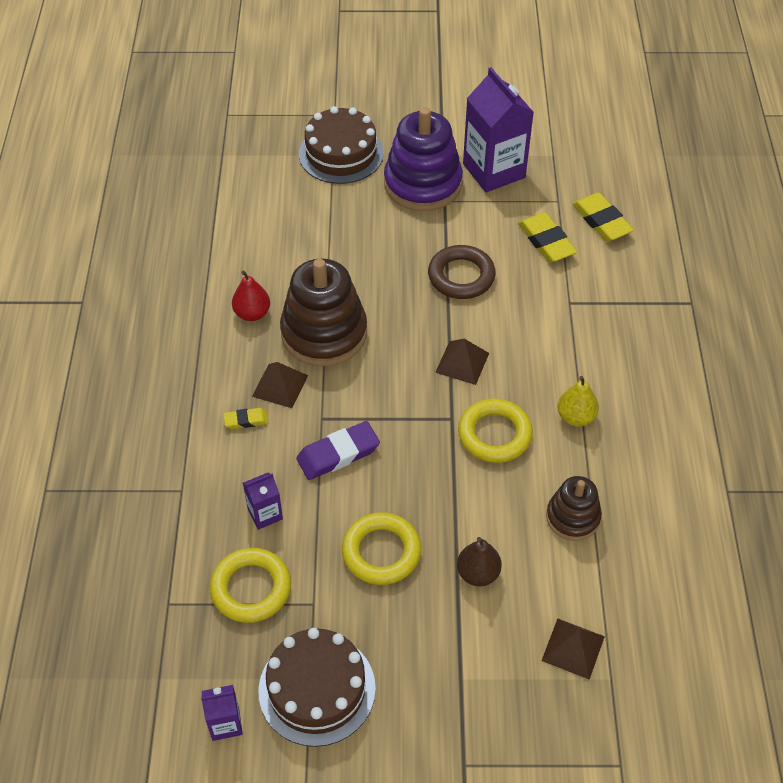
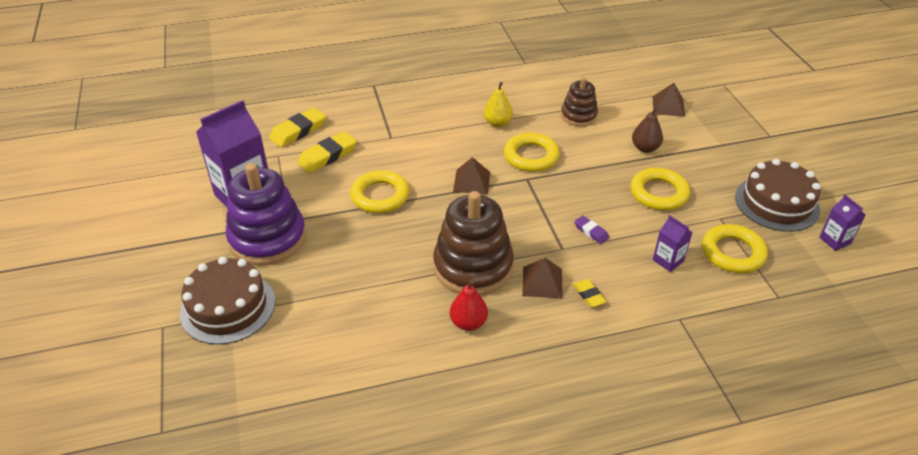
camera: 105 degrees left, 10 degrees down
purple eraser [296,421,380,480] -> purple eraser [574,216,609,244], size x0.55
brown ring [428,245,496,299] -> yellow ring [350,170,409,213]

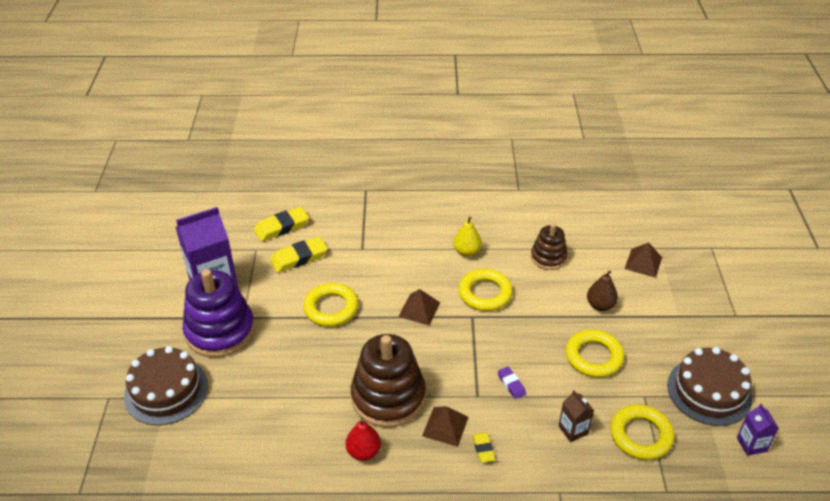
camera: 15 degrees right, 0 degrees up
purple carton [653,215,693,272] -> brown carton [559,390,594,442]

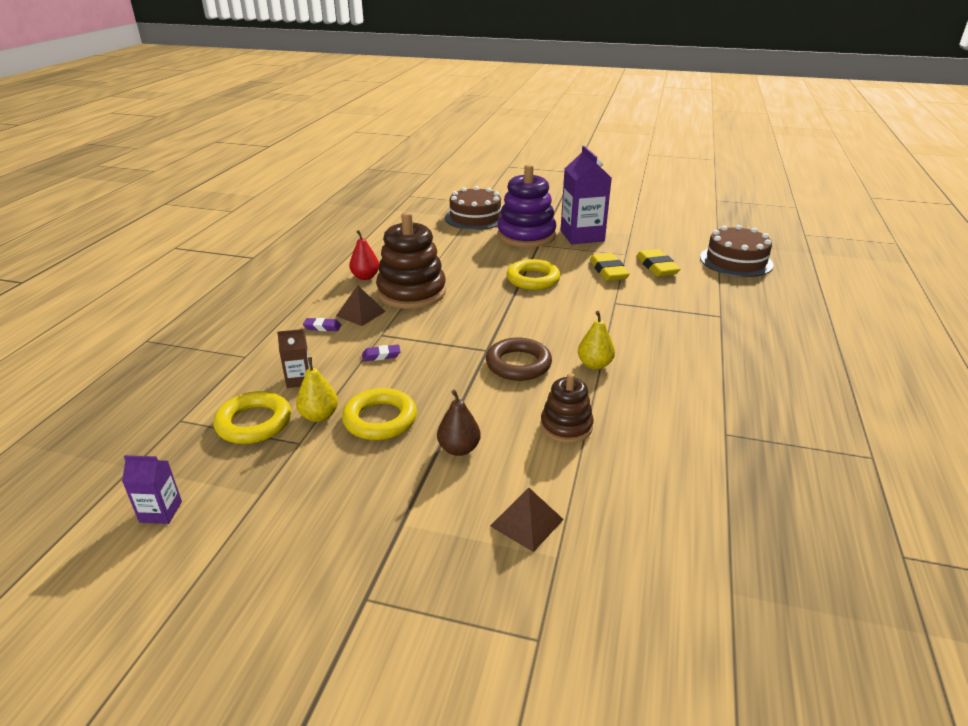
camera: 105 degrees right, 10 degrees down
brown pyramid [398,289,440,325] -> none
yellow ring [458,269,513,311] -> brown ring [486,338,552,381]
yellow eraser [473,432,495,463] -> purple eraser [303,318,341,331]
brown cake [667,347,752,426] -> brown cake moved to [700,225,774,277]
none -> yellow pear [296,357,338,422]

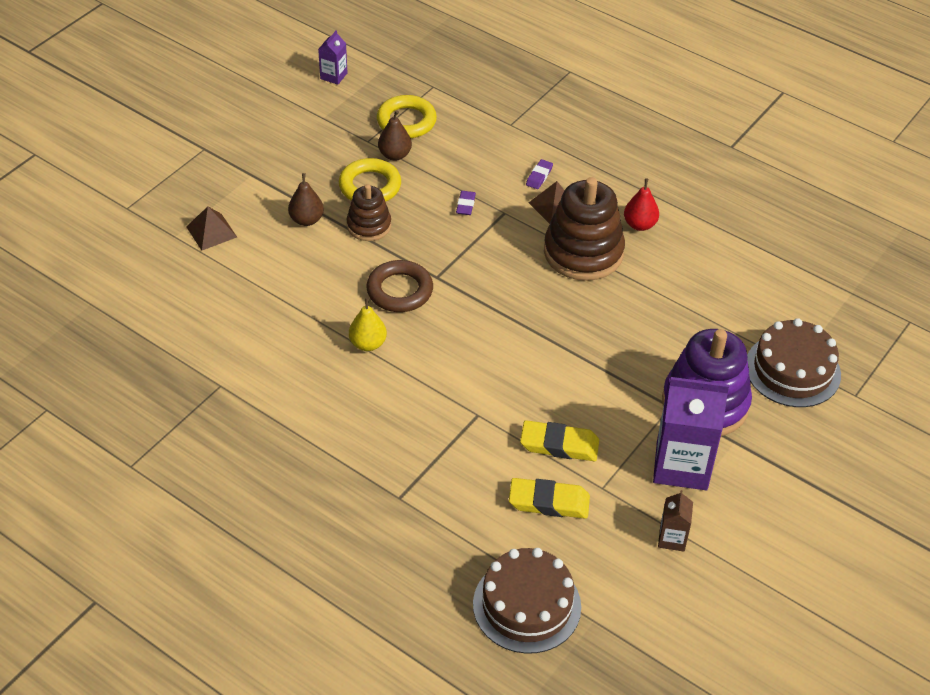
camera: 110 degrees right, 15 degrees up
brown carton [277,329,310,388] -> brown carton moved to [658,490,693,552]
yellow pear [296,357,338,422] -> brown pear [378,110,412,161]
yellow ring [507,259,560,290] -> none
brown stacking toy [540,373,594,443] -> brown stacking toy moved to [347,184,391,241]

